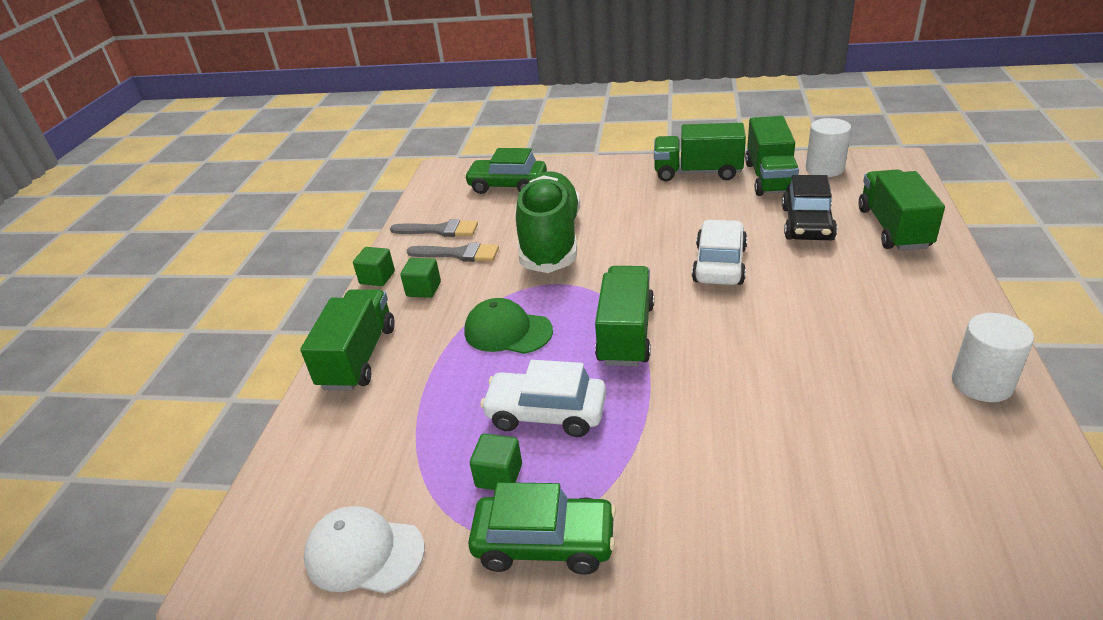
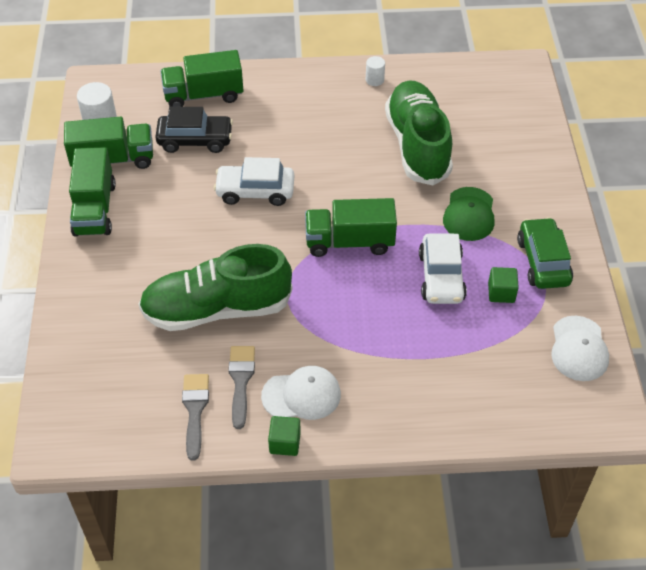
camera: 105 degrees left, 15 degrees up
green truck [300,290,395,391] -> none
green cube [400,258,441,298] -> white cap [261,366,341,420]
green car [464,148,547,194] -> none
green cap [464,298,553,354] -> green cap moved to [443,187,495,241]
white cylinder [952,313,1034,402] -> white cylinder [366,56,385,86], size x0.58
none -> green shoe [385,80,453,185]

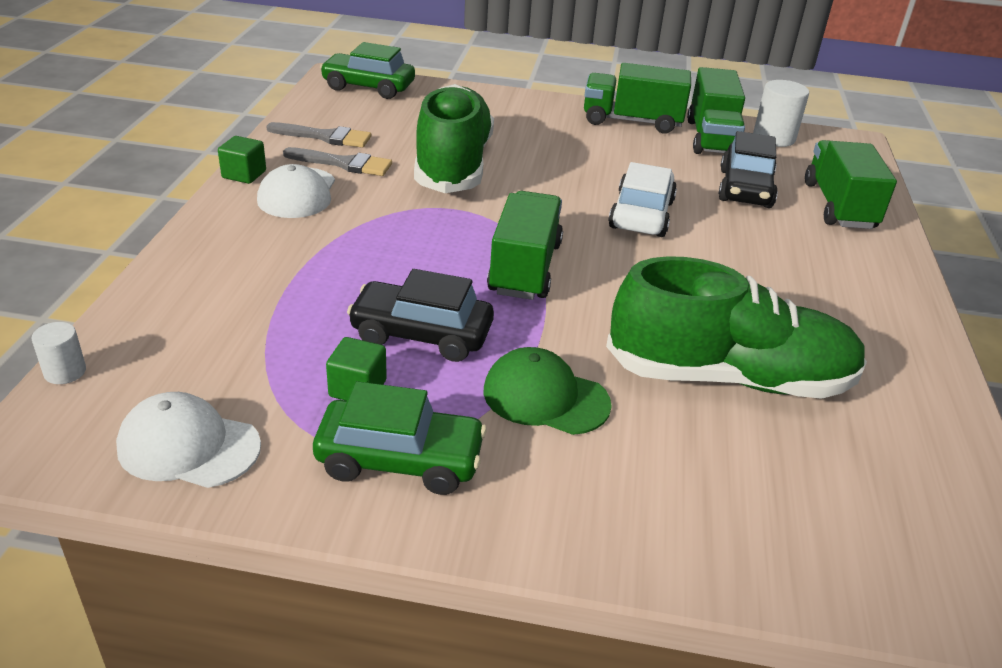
camera: 100 degrees right, 15 degrees down
white cylinder [366,56,385,86] -> white cylinder moved to [32,322,86,384]
white car [419,233,467,304] -> black car [347,269,494,362]
none -> green car [320,42,415,99]

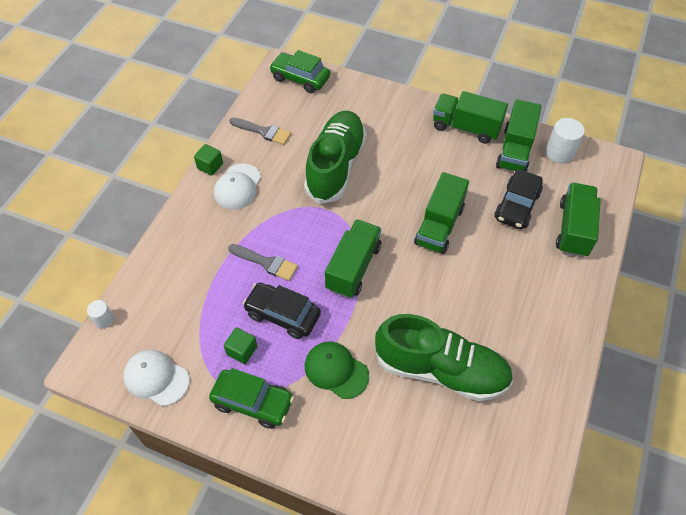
camera: 15 degrees right, 20 degrees up
grey brush [283,147,392,176] -> grey brush moved to [228,244,298,281]
white car [608,162,677,237] -> green truck [414,172,469,254]

